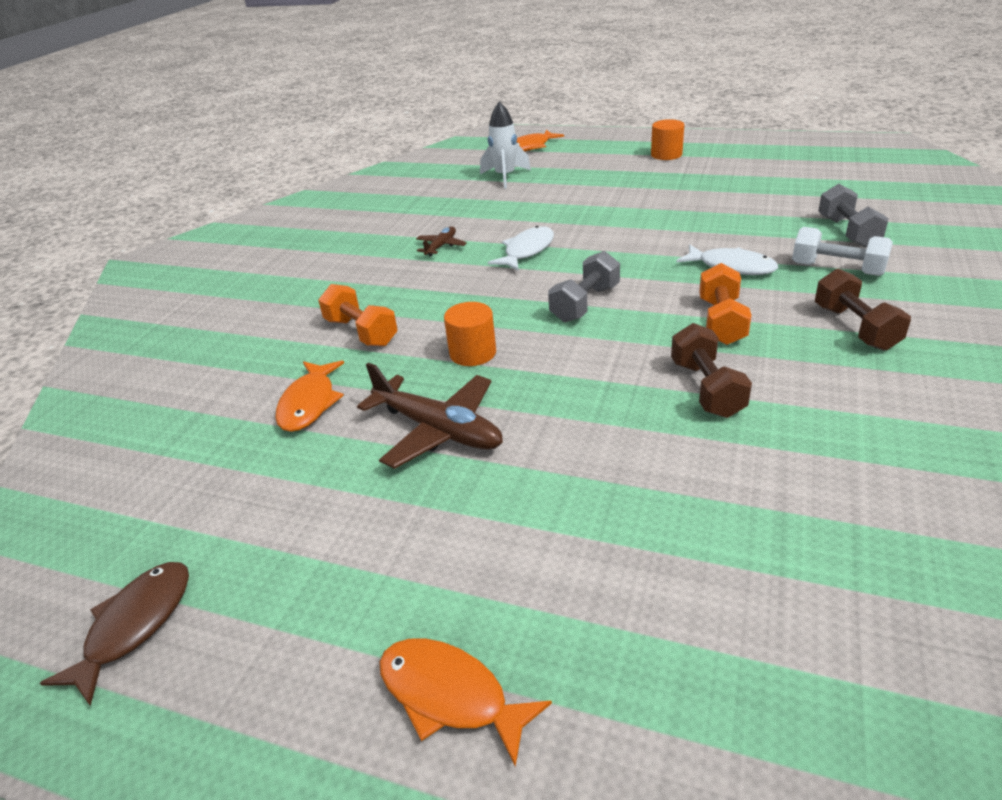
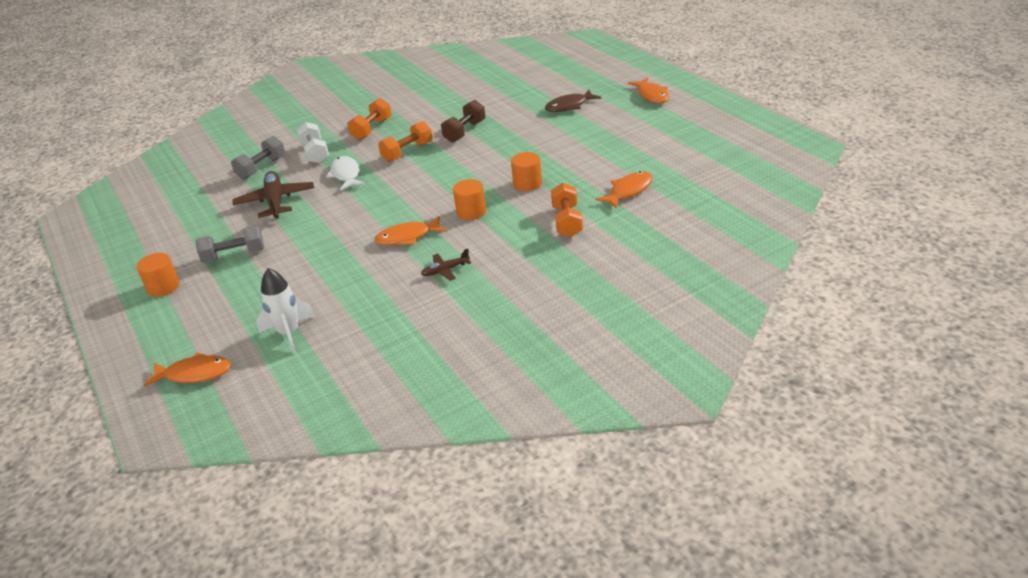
camera: 140 degrees left, 0 degrees up
brown fish [40,562,189,706] -> brown fish moved to [545,90,601,112]
brown plane [357,363,503,469] -> brown plane moved to [232,171,314,218]
white fish [488,226,554,271] -> orange fish [375,216,447,245]
grey dumbbell [548,251,620,322] -> grey dumbbell moved to [195,226,264,263]
brown dumbbell [815,268,911,351] -> orange dumbbell [347,98,392,140]
none -> orange cylinder [453,179,486,220]

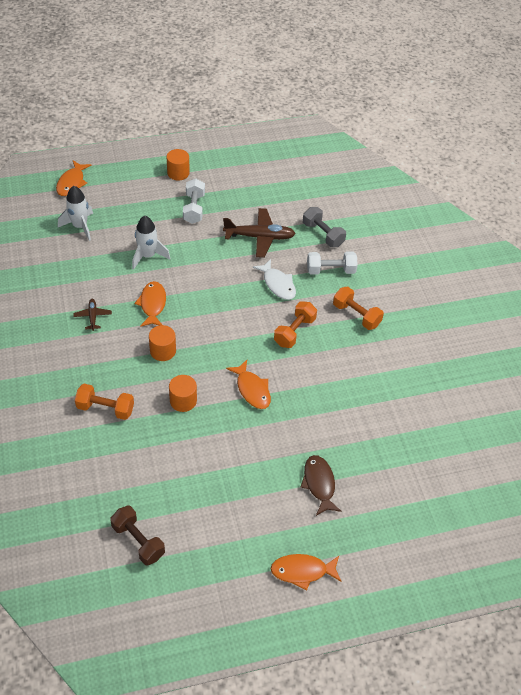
camera: 100 degrees right, 15 degrees up
grey dumbbell [195,226,264,263] -> white dumbbell [183,179,205,224]
white fish [326,156,365,191] -> white fish turned 60 degrees clockwise [253,259,296,300]
orange dumbbell [378,121,433,162] -> orange dumbbell turned 60 degrees clockwise [274,301,317,348]
brown dumbbell [441,100,486,142] -> brown dumbbell moved to [110,505,165,565]
orange fish [595,171,653,209] -> orange fish moved to [226,360,271,409]
none -> white rocket [132,216,170,270]

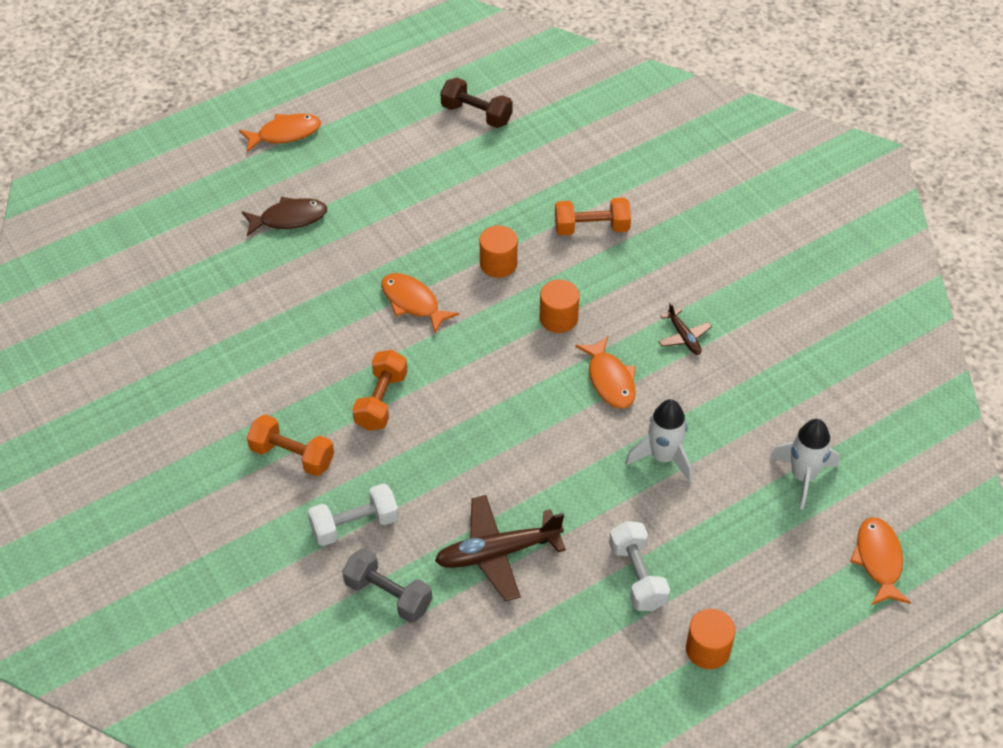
camera: 165 degrees right, 0 degrees up
white fish [253,259,296,300] -> none
brown fish [301,455,342,516] -> brown fish turned 75 degrees counterclockwise [242,197,327,236]

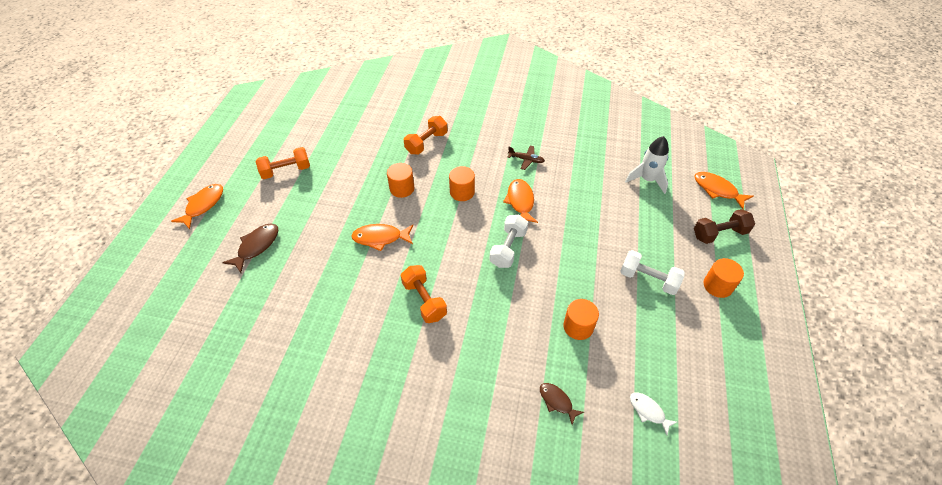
camera: 45 degrees left, 0 degrees up
orange dumbbell [247,414,334,476] -> orange dumbbell moved to [256,147,310,179]
white dumbbell [308,483,399,546] -> white dumbbell moved to [490,215,528,268]
grey dumbbell [342,548,432,623] -> brown fish [540,383,584,425]
brown plane [435,495,566,601] -> orange cylinder [563,299,599,340]
brown dumbbell [440,77,513,128] -> brown dumbbell moved to [694,209,755,244]
orange fish [575,336,636,409] -> orange fish turned 120 degrees counterclockwise [503,179,538,223]
white rocket [625,399,692,483] -> none
none -> white fish [630,392,677,435]

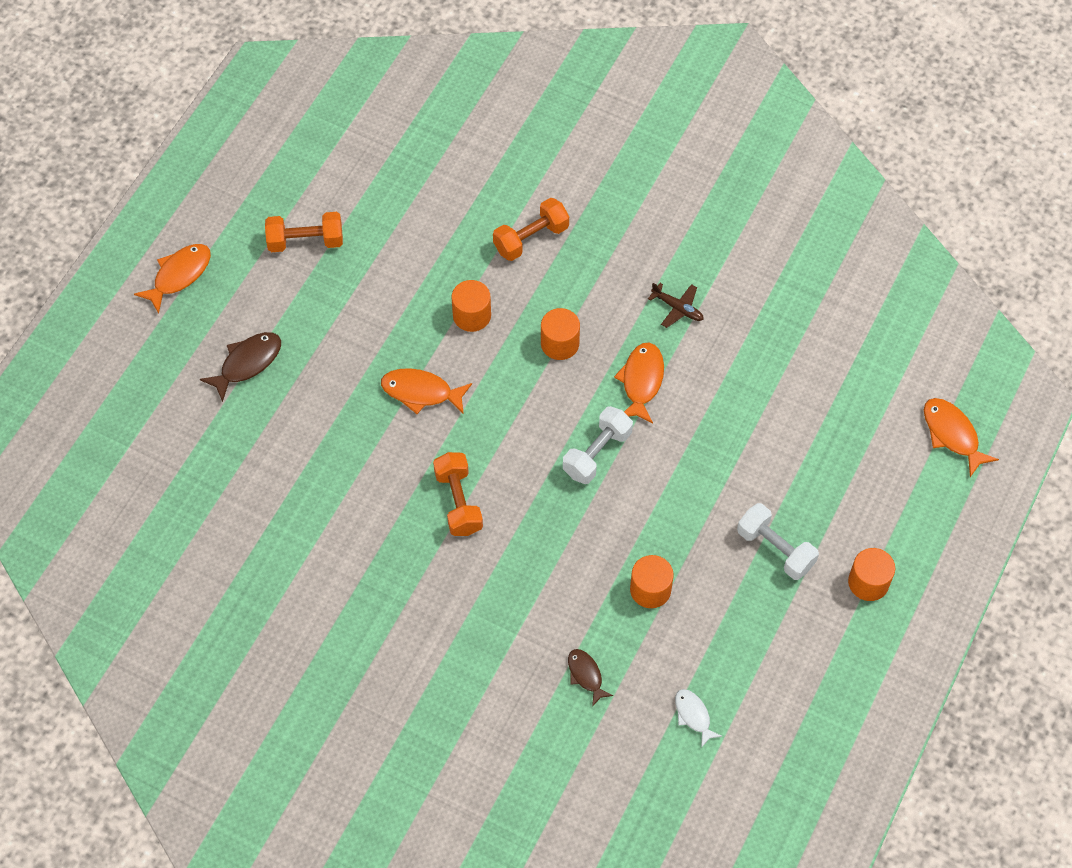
camera: 15 degrees right, 10 degrees up
white rocket [625,136,669,194] -> none
brown dumbbell [694,209,755,244] -> none

